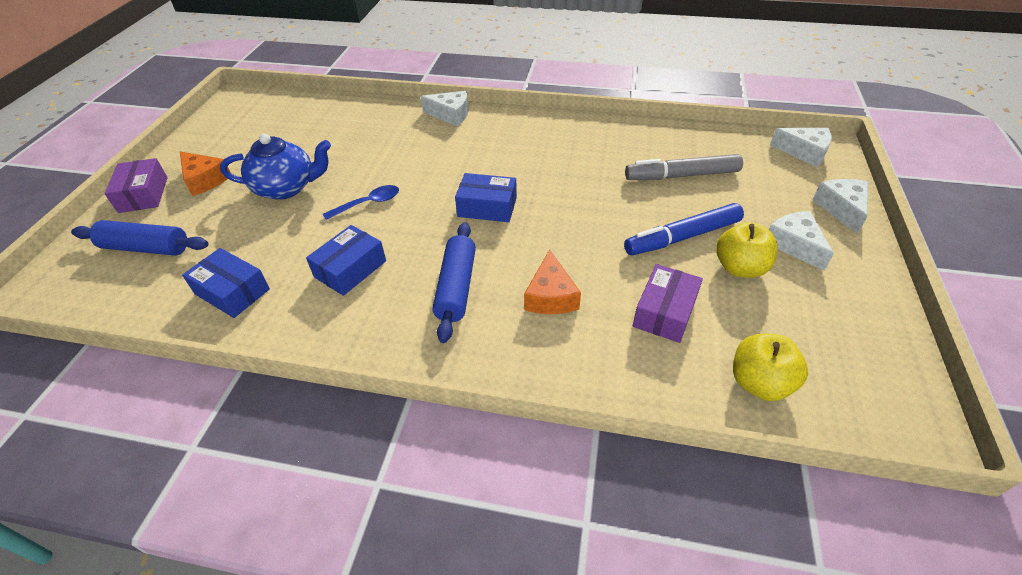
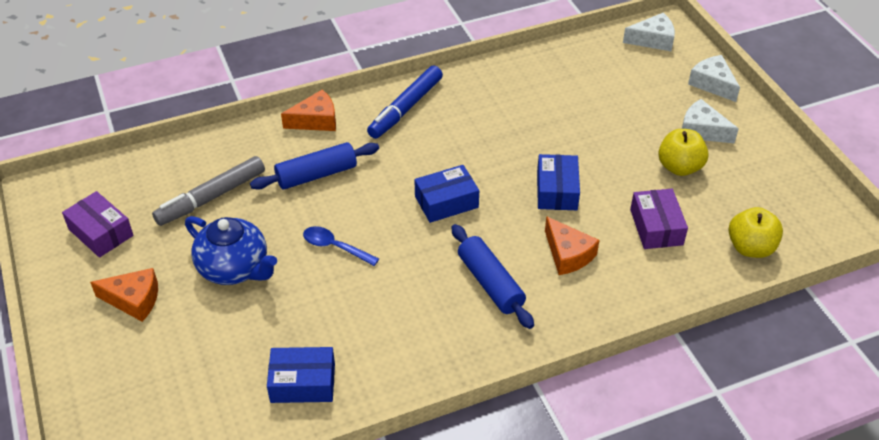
camera: 35 degrees left, 0 degrees up
blue rolling pin [71,220,208,256] -> blue rolling pin moved to [250,142,379,190]
purple box [104,158,168,213] -> purple box moved to [62,191,134,258]
blue teapot [220,133,331,200] -> blue teapot turned 75 degrees clockwise [185,216,277,285]
blue box [306,225,386,296] -> blue box moved to [537,154,580,210]
blue spoon [323,185,399,220] -> blue spoon turned 90 degrees counterclockwise [303,226,379,266]
white cheese [420,91,469,126] -> orange cheese [281,90,336,131]
blue marker [624,203,744,255] -> blue marker moved to [367,65,443,139]
grey marker [625,154,743,180] -> grey marker moved to [152,156,265,226]

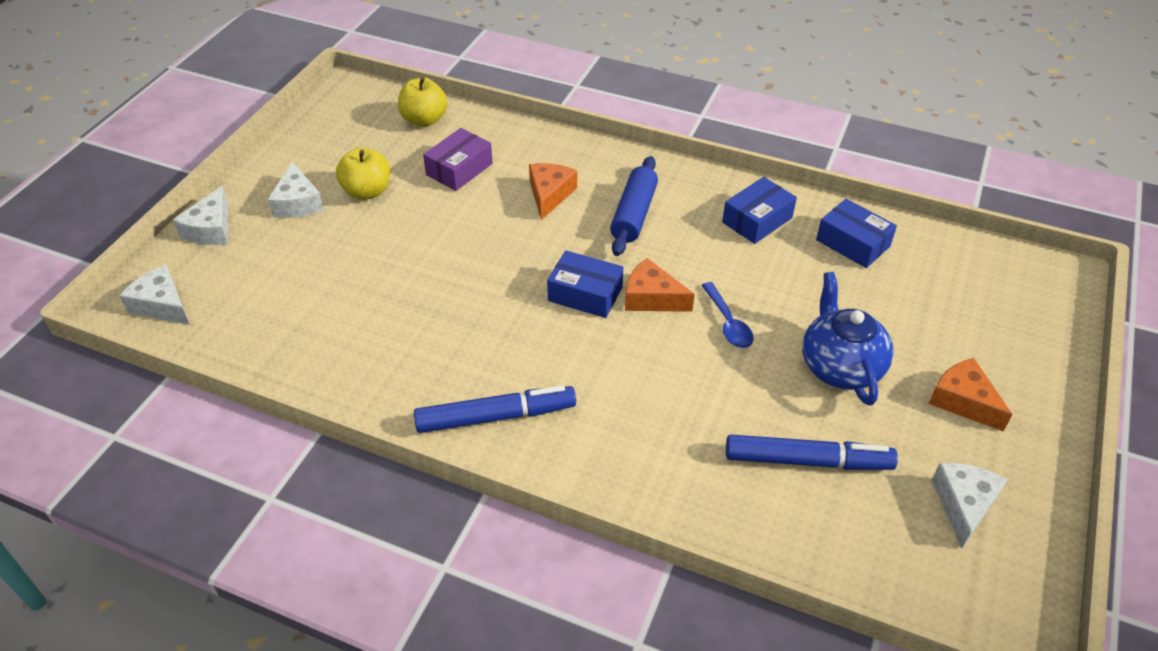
camera: 135 degrees left, 0 degrees up
purple box [62,191,134,258] -> white cheese [932,463,1008,549]
grey marker [152,156,265,226] -> blue marker [726,435,898,470]
blue rolling pin [250,142,379,190] -> none
orange cheese [281,90,336,131] -> orange cheese moved to [625,258,695,312]
blue box [537,154,580,210] -> blue box moved to [722,177,797,244]

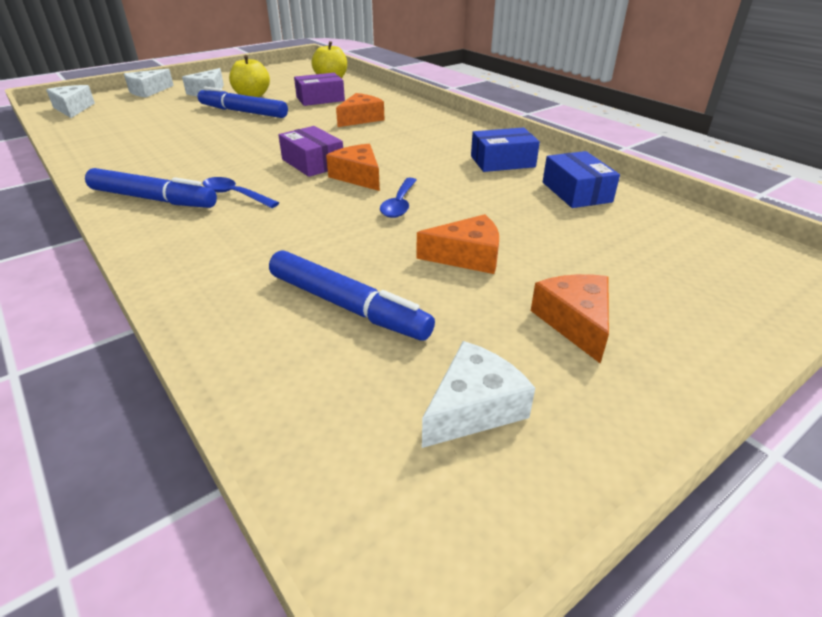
camera: 30 degrees right, 10 degrees down
blue box [547,250,623,318] -> purple box [278,126,343,177]
blue rolling pin [610,156,658,256] -> none
blue teapot [802,272,894,406] -> orange cheese [417,214,499,274]
none -> blue marker [198,86,288,118]
none -> blue spoon [202,177,279,208]

